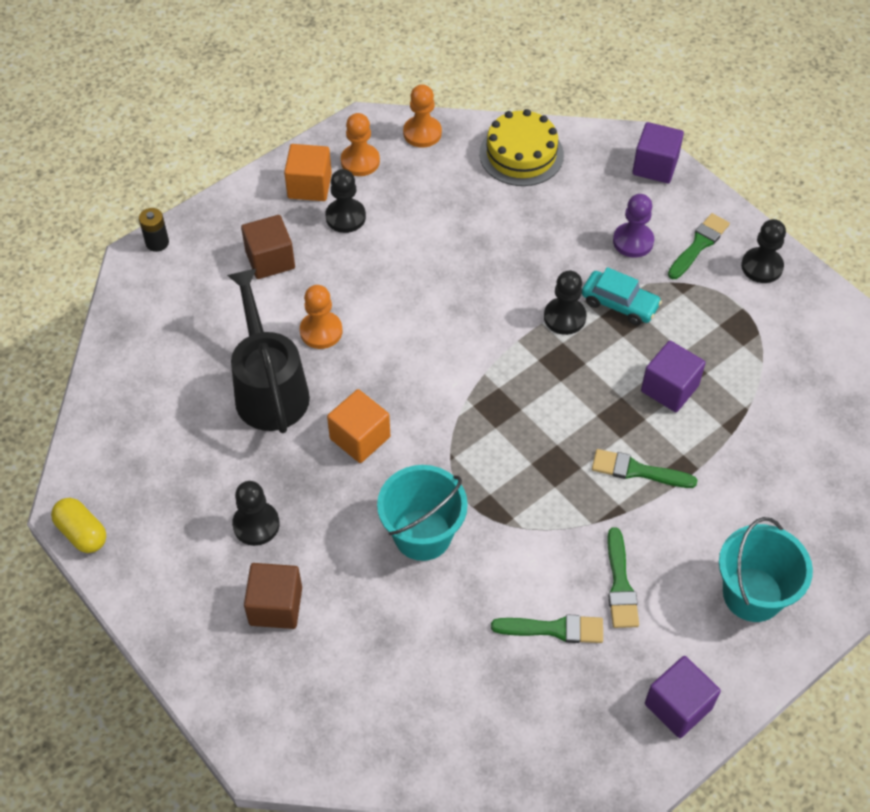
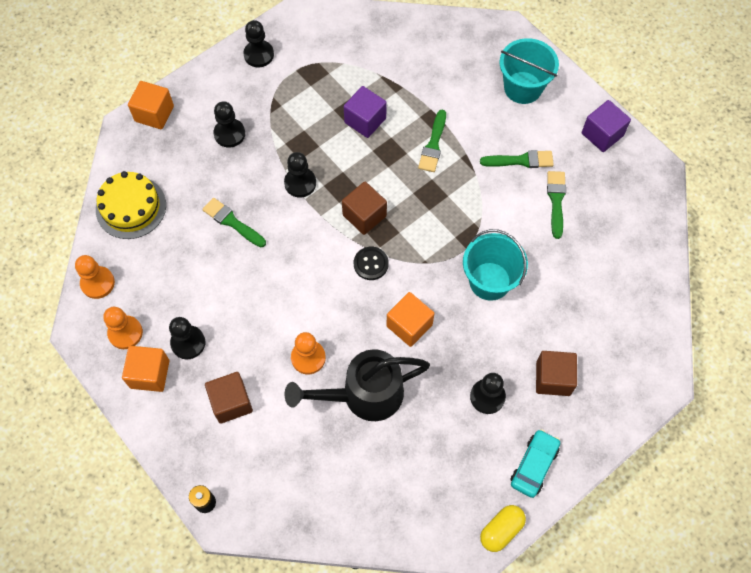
camera: 90 degrees left, 10 degrees up
turquoise car [582,267,662,325] -> turquoise car moved to [511,429,560,498]
purple pawn [613,194,654,258] -> black pawn [213,101,245,147]
purple cube [632,122,684,183] -> orange cube [128,81,174,129]
green brush [668,213,730,279] -> green brush moved to [202,198,266,247]
none -> brown cube [342,181,387,235]
none -> black button [354,247,389,280]

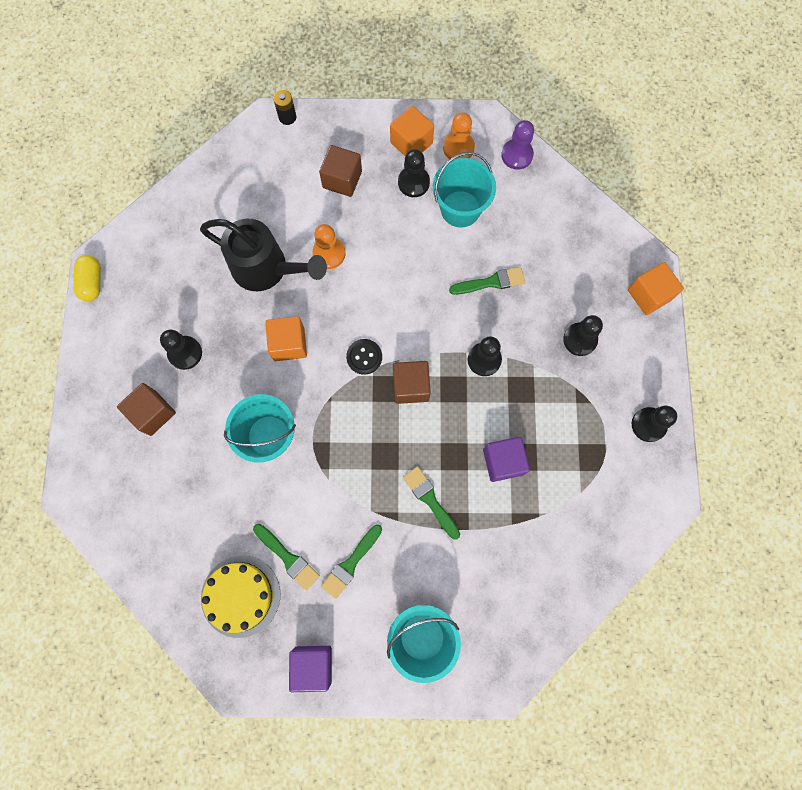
camera: 130 degrees right, 10 degrees up
orange pawn [75,255,115,299] -> purple pawn [501,120,534,170]
yellow cake [96,171,166,239] -> yellow cake moved to [201,556,280,638]
black watering can [285,349,430,421] -> black watering can turned 90 degrees clockwise [200,219,327,291]
turquoise car [511,429,560,498] -> none
none -> turquoise bucket [433,152,496,227]

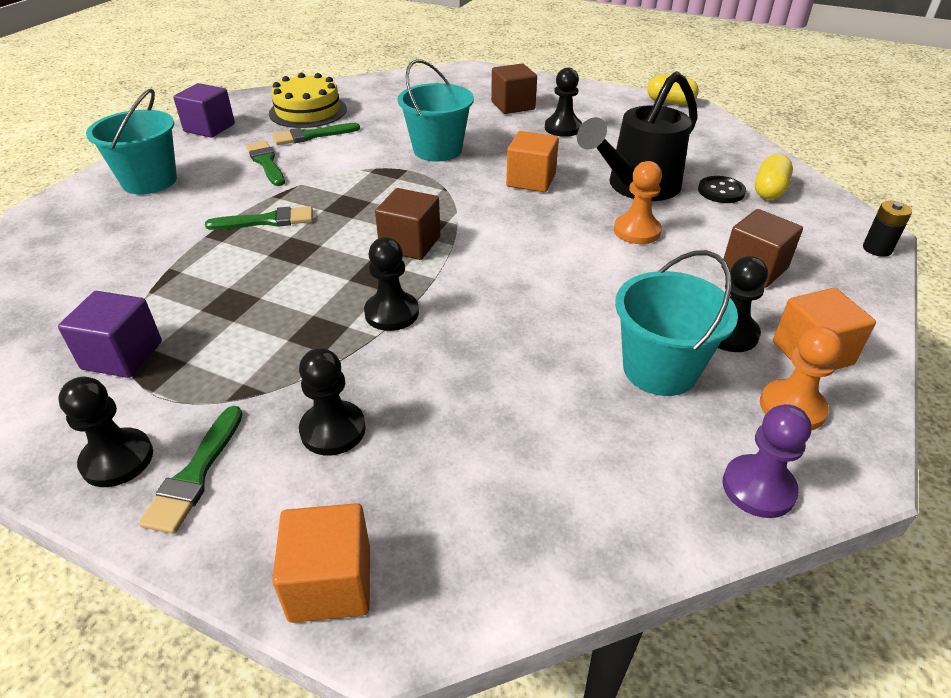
camera: 115 degrees right, 35 degrees down
black button [346,339,382,375] -> black button moved to [698,176,746,203]
green brush [449,267,525,295] -> green brush moved to [139,406,243,534]
purple cube [483,437,530,482] -> purple cube moved to [58,291,162,378]
none -> yellow capsule [755,154,793,200]

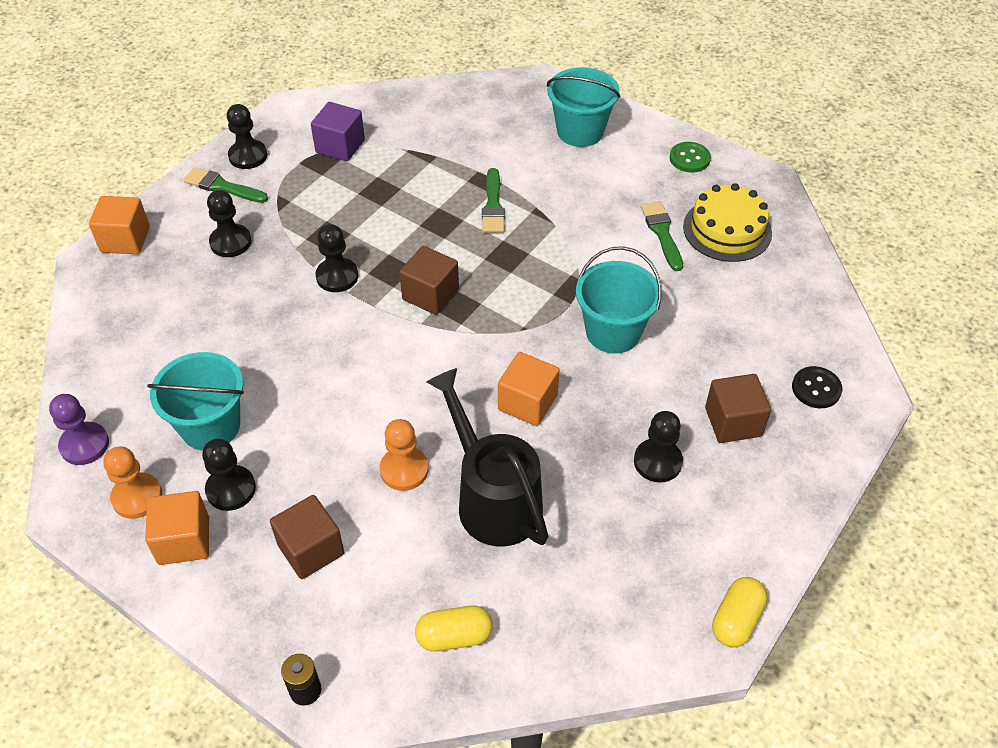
camera: 100 degrees right, 10 degrees up
purple cube [173,83,235,138] -> green button [670,142,711,172]
green brush [246,141,285,186] -> none
black button [698,176,746,203] -> black button moved to [792,366,842,408]
yellow capsule [755,154,793,200] -> yellow capsule turned 45 degrees counterclockwise [415,606,493,652]

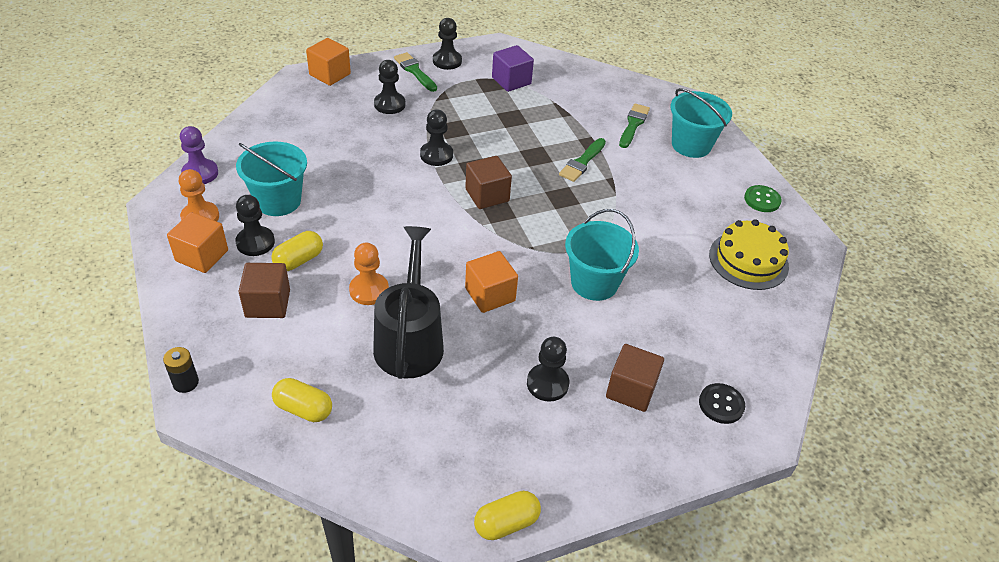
camera: 30 degrees right, 5 degrees down
green brush [641,201,683,271] -> green brush moved to [619,103,650,148]
none -> yellow capsule [271,231,323,271]

